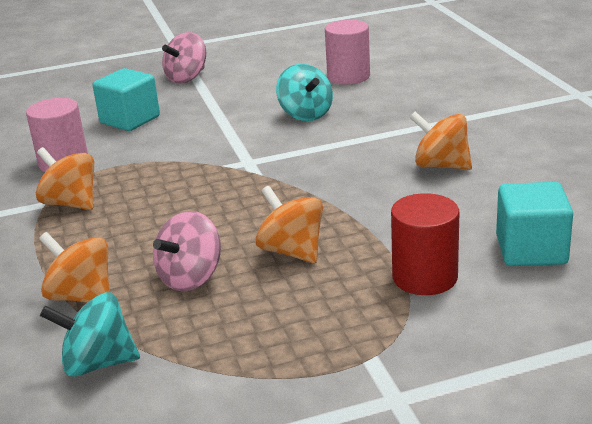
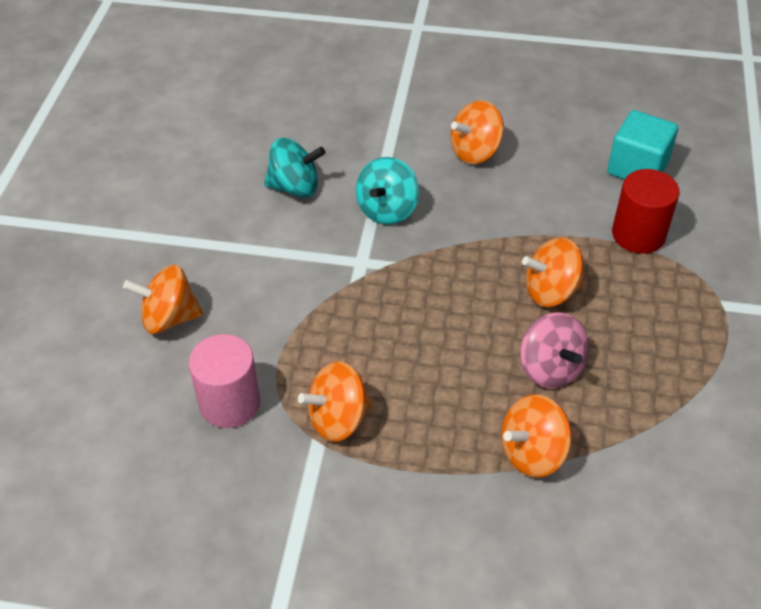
camera: 65 degrees left, 20 degrees up
turquoise spinning top [40,292,140,377] -> turquoise spinning top moved to [356,157,419,225]
turquoise cube [93,68,160,131] -> orange spinning top [123,265,204,334]
pink spinning top [162,32,206,83] -> none
pink cylinder [325,20,370,85] -> none

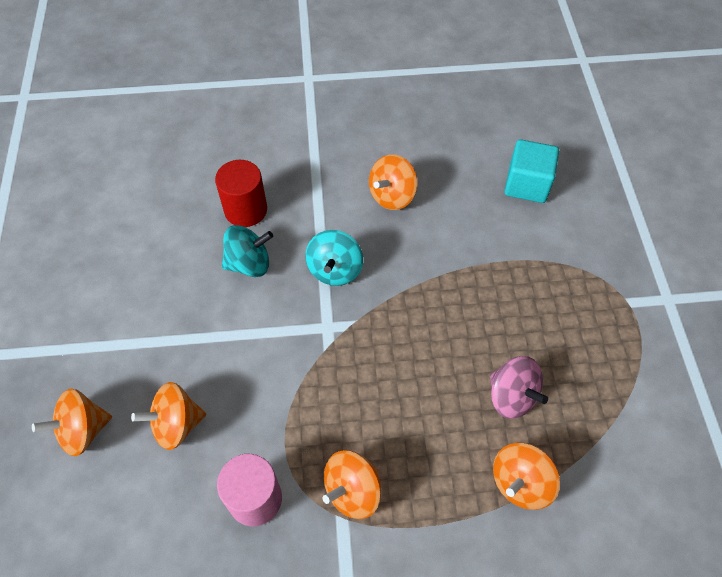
camera: 15 degrees left, 10 degrees up
orange spinning top [522,237,584,307] -> orange spinning top moved to [32,389,112,456]
red cylinder [612,169,680,254] -> red cylinder moved to [215,160,267,227]

